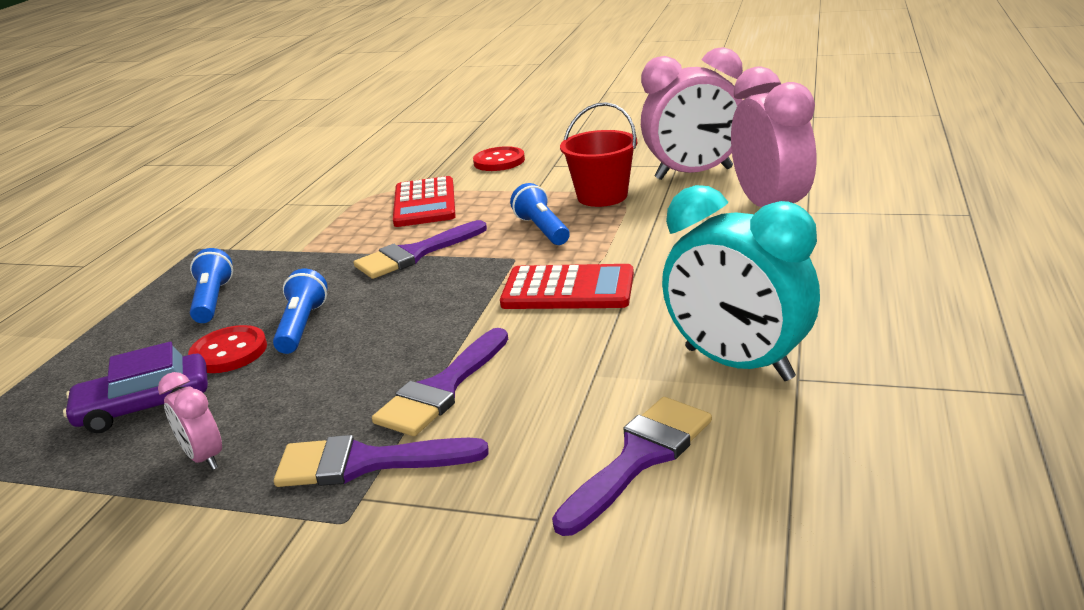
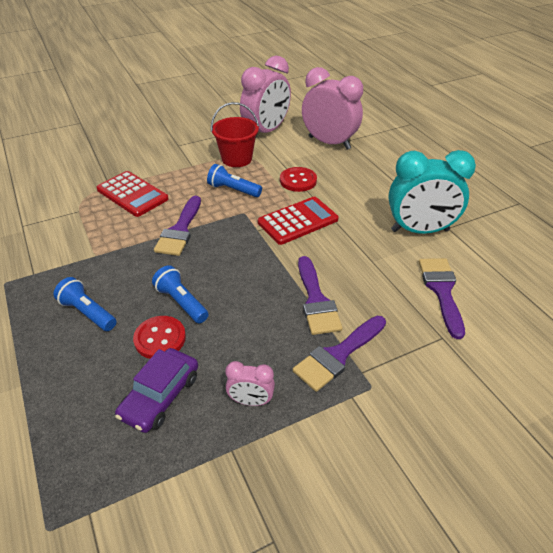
camera: 45 degrees left, 15 degrees up
red button [473,146,525,171] -> red button moved to [280,167,317,192]

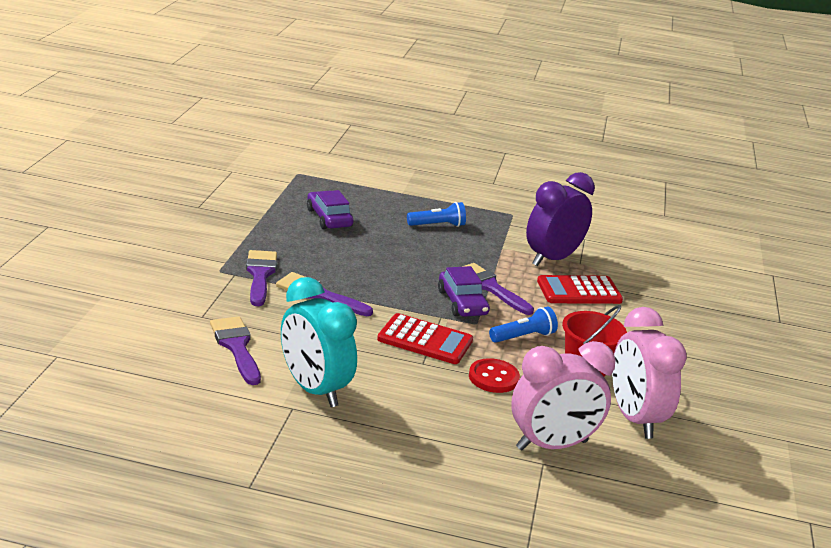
camera: 125 degrees right, 15 degrees down
red button [133,316,186,359] -> none
blue flashlight [152,265,209,323] -> none
pink clock [225,361,275,406] -> none
red calculator [258,197,338,245] -> red calculator turned 75 degrees counterclockwise [377,313,473,364]
turquoise clock [388,150,476,234] -> turquoise clock turned 75 degrees counterclockwise [281,277,357,407]
purple brush [419,258,465,339] -> purple brush turned 150 degrees counterclockwise [210,316,261,385]
none -> purple car [438,266,490,317]
none -> purple clock [526,172,595,266]

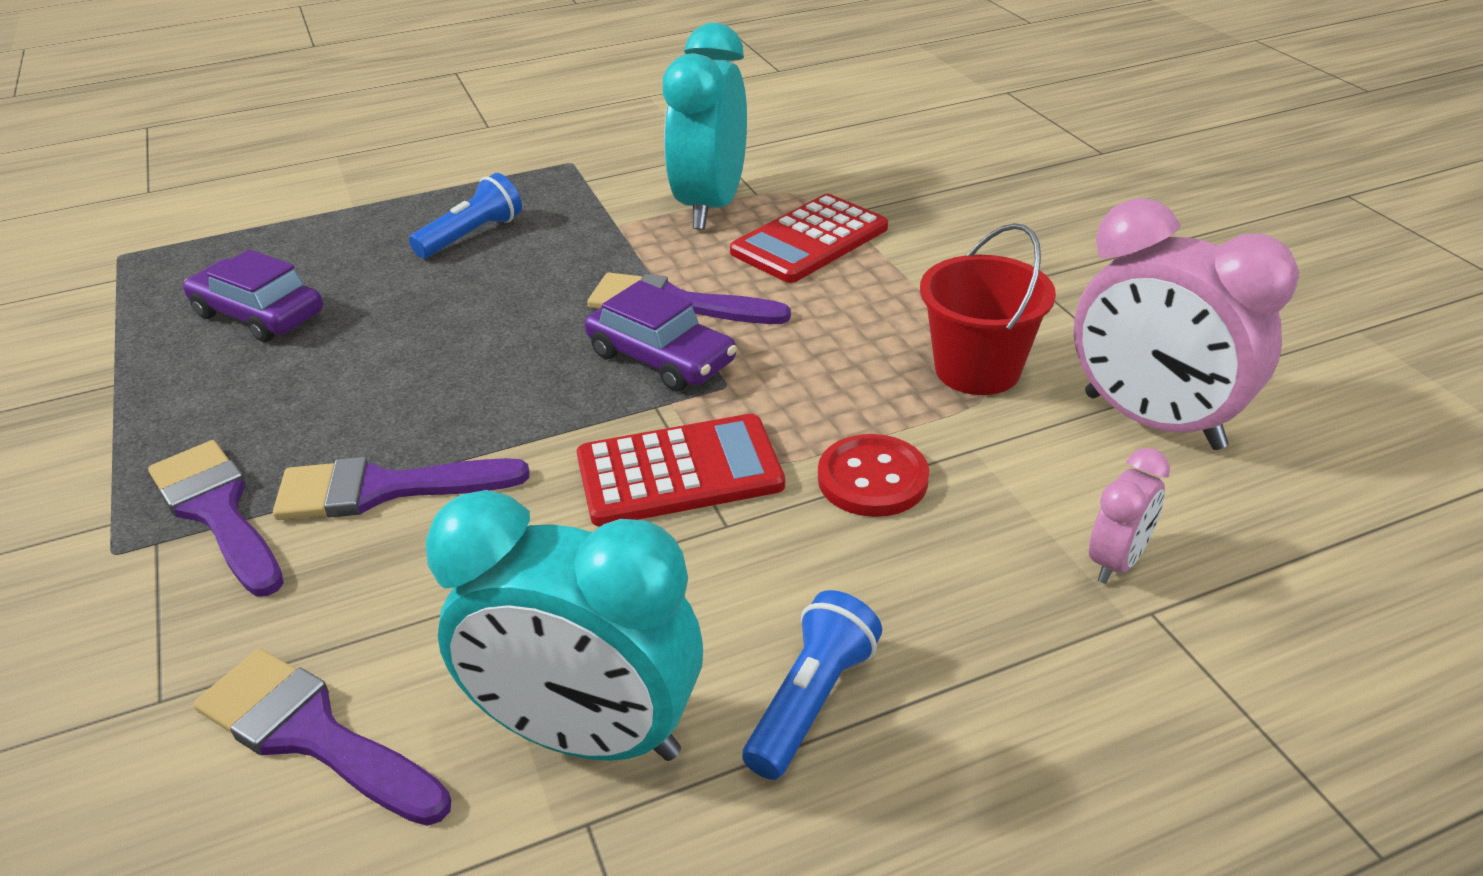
camera: 30 degrees left, 10 degrees up
blue flashlight [489,307,558,343] -> blue flashlight moved to [742,590,882,780]
pink clock [511,341,615,450] -> pink clock [1089,448,1170,584], size x0.47
purple clock [526,172,595,266] -> turquoise clock [663,23,747,230]

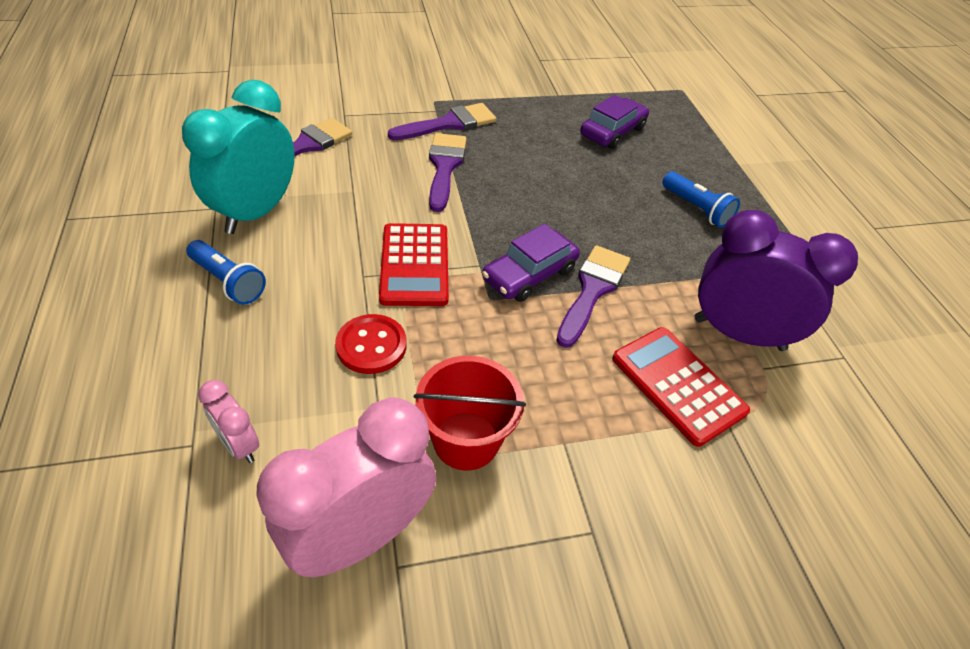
camera: 95 degrees right, 10 degrees up
turquoise clock [663,23,747,230] -> purple clock [695,210,858,351]

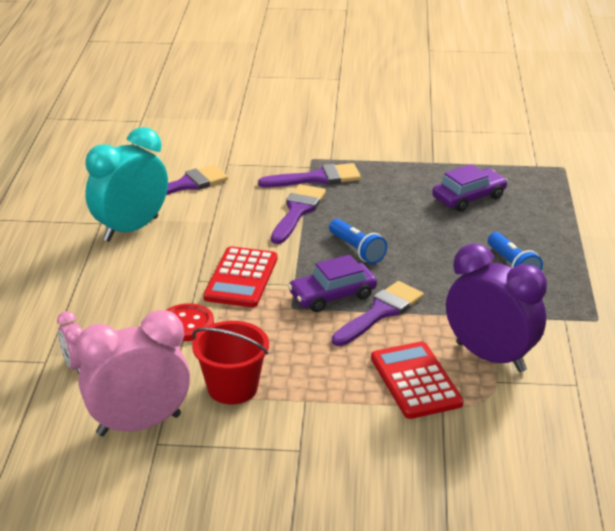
camera: 20 degrees right, 15 degrees down
blue flashlight [186,240,266,305] -> blue flashlight moved to [329,219,387,264]

